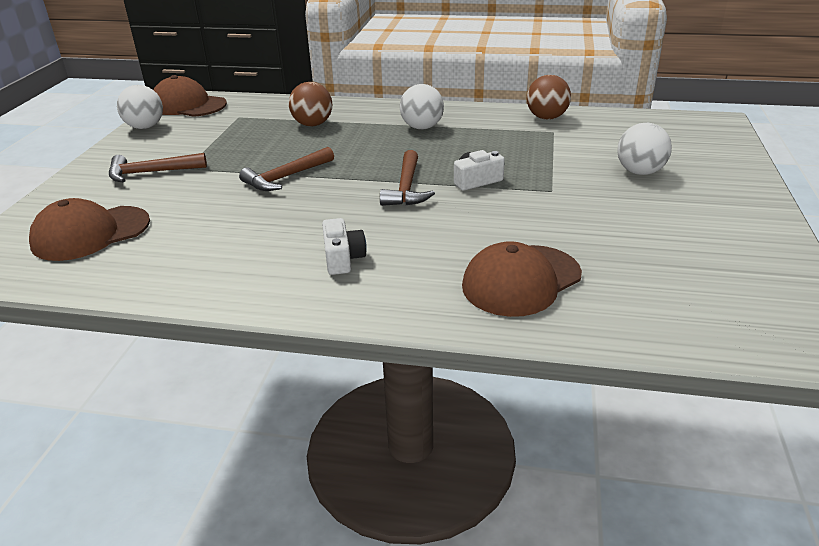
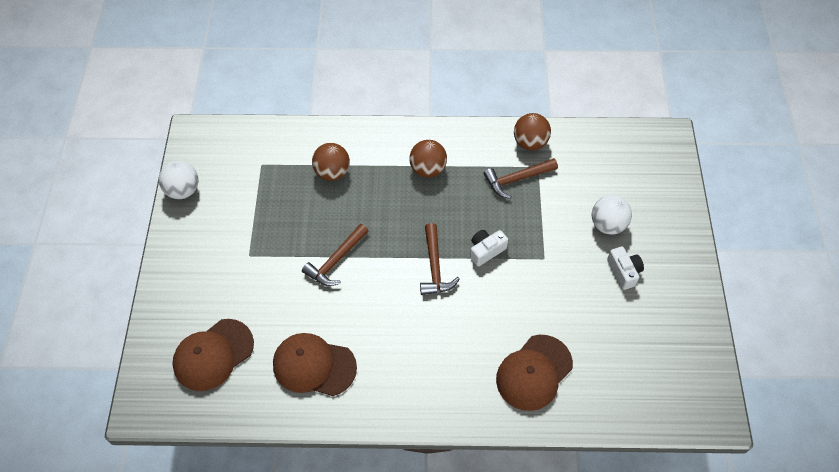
camera: 10 degrees left, 25 degrees up
brown hammer [109,153,207,182] -> brown hammer moved to [484,158,558,199]
brown cap [153,75,227,117] -> brown cap moved to [273,333,357,396]
white camera [322,218,367,275] -> white camera moved to [607,246,644,290]
white ball [400,84,444,130] -> brown ball [409,140,447,178]

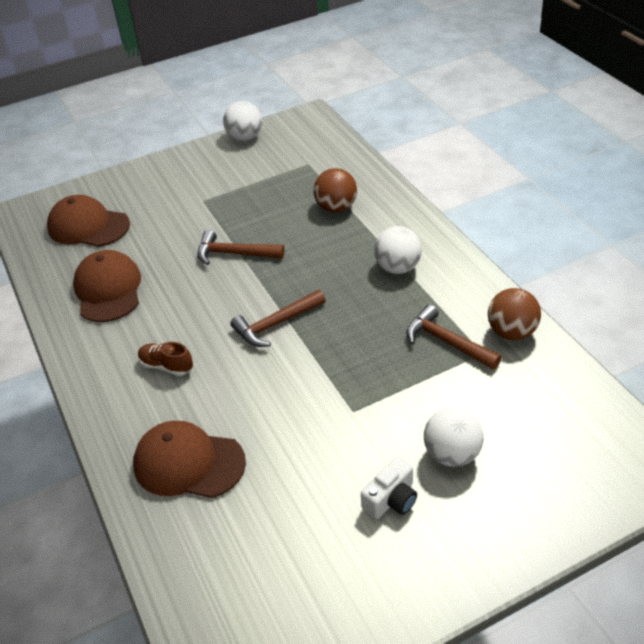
camera: 65 degrees right, 15 degrees down
brown ball [409,140,447,178] -> white ball [374,226,422,274]
white camera [470,230,508,266] -> none
none -> brown shoe [138,342,193,376]

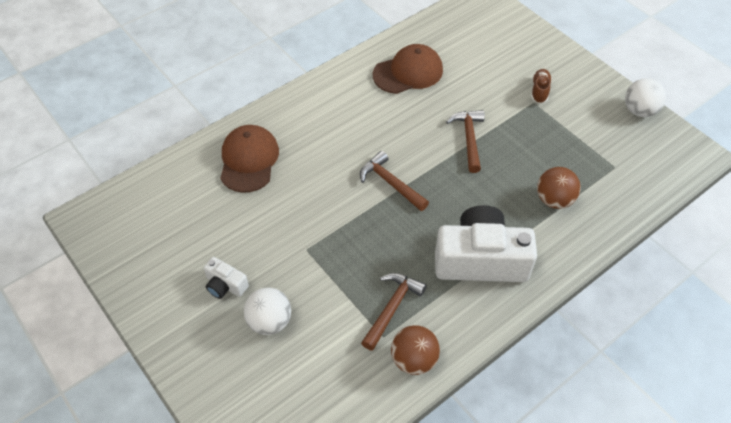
camera: 75 degrees right, 10 degrees up
brown cap [47,195,130,247] -> none
brown shoe [138,342,193,376] -> brown shoe moved to [531,69,552,103]
white ball [374,226,422,274] -> white camera [435,205,537,282]

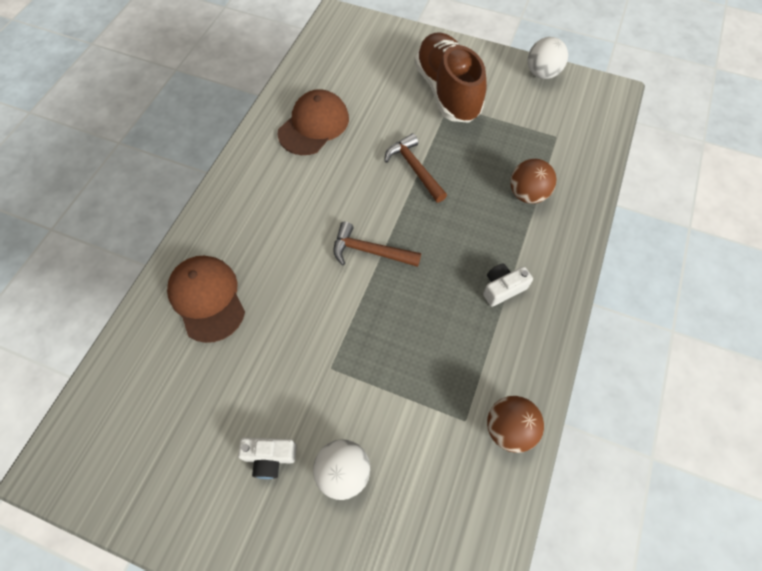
camera: 30 degrees left, 10 degrees up
brown hammer [361,273,426,351] -> none
white camera [435,205,537,282] -> white camera [483,263,533,307], size x0.45
brown shoe [531,69,552,103] -> brown shoe [414,32,487,123], size x2.40

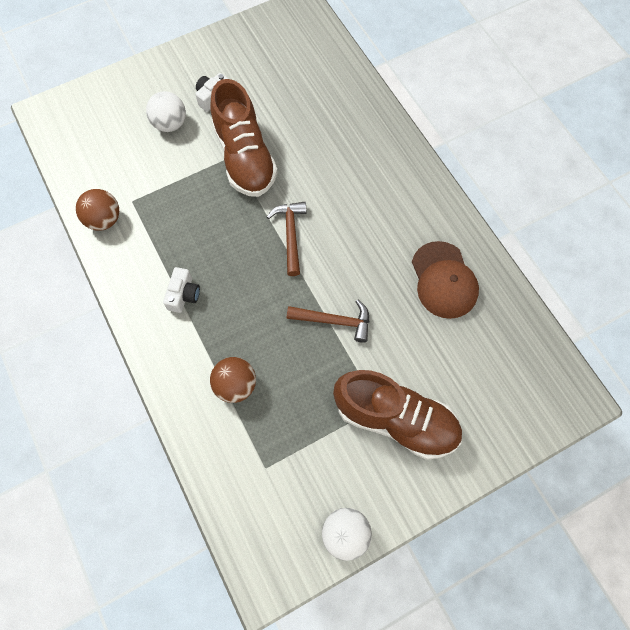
camera: 130 degrees right, 5 degrees up
brown cap [167,256,245,343] -> none
brown hammer [333,222,421,267] -> brown hammer turned 60 degrees counterclockwise [267,202,307,276]
none -> brown shoe [210,79,278,197]

